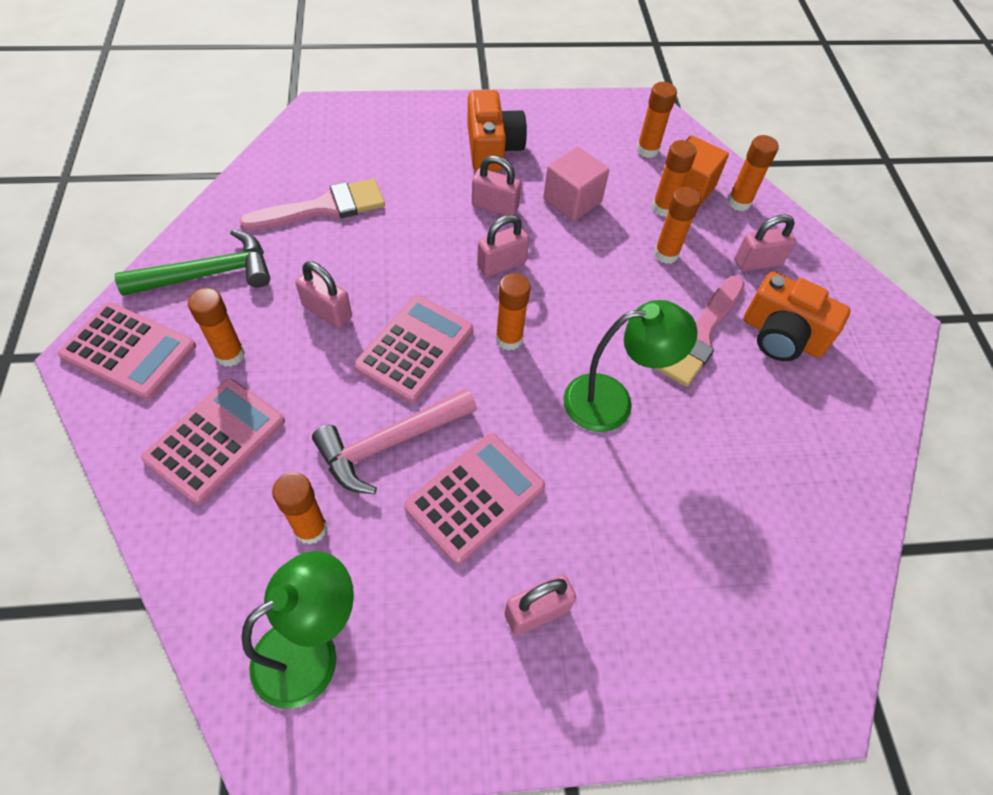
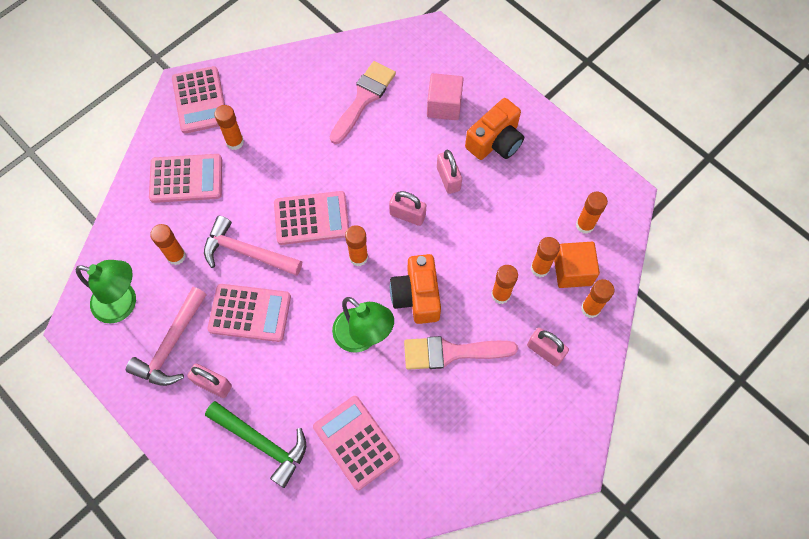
camera: 55 degrees right, 10 degrees up
green hammer [114,229,270,296] -> green hammer moved to [205,401,306,488]
pink brush [239,179,385,231] -> pink brush turned 90 degrees counterclockwise [330,61,396,144]
pink padlock [296,262,352,328] -> none
pink cube [543,147,609,221] -> pink cube moved to [427,73,464,120]
orange camera [743,272,851,361] -> orange camera moved to [390,254,441,324]
none -> pink hammer [126,287,207,386]
none -> pink calculator [313,396,400,490]

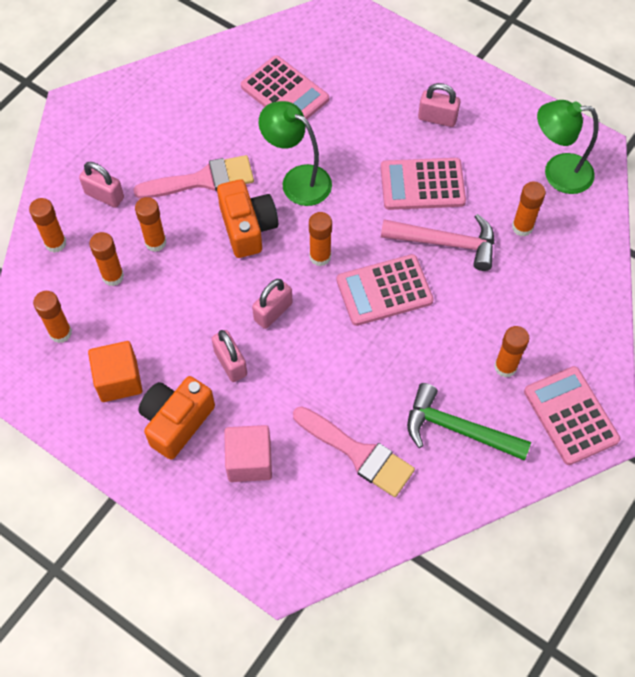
camera: 170 degrees right, 5 degrees down
pink hammer [126,287,207,386] -> none
pink calculator [149,154,222,203] -> none
green hammer [205,401,306,488] -> green hammer moved to [407,383,531,460]
pink brush [330,61,396,144] -> pink brush turned 75 degrees counterclockwise [293,406,415,497]
pink padlock [389,191,426,226] -> pink padlock turned 60 degrees counterclockwise [252,279,293,329]
orange cube [554,242,600,288] -> orange cube moved to [88,341,142,402]

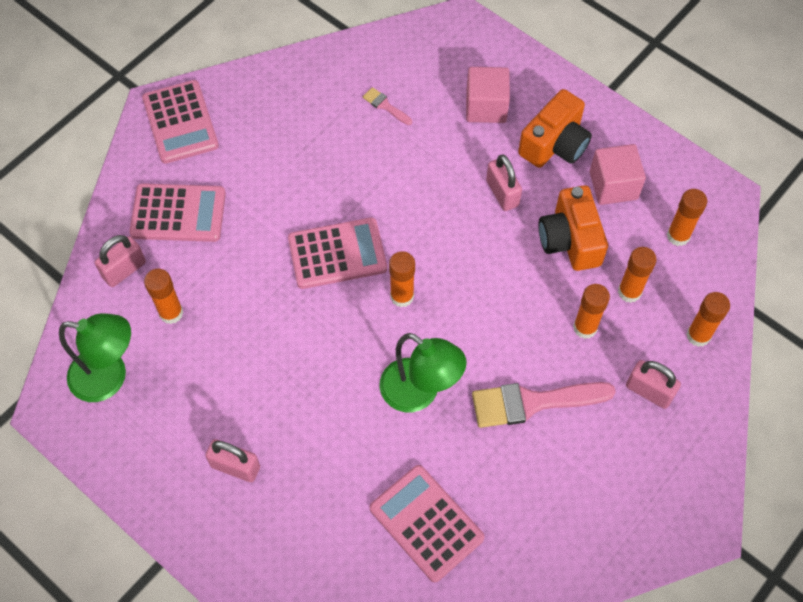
camera: 175 degrees left, 0 degrees up
orange cube [88,341,142,402] -> pink cube [590,144,646,205]
orange camera [217,179,278,258] -> orange camera moved to [538,185,608,271]
pink padlock [252,279,293,329] -> pink padlock moved to [95,235,146,287]
pink brush [293,406,415,497] -> pink brush [363,87,412,125], size x0.46
pink calculator [381,158,466,210] -> pink calculator moved to [129,183,226,242]
pink hammer [381,214,494,271] -> none
green hammer [407,383,531,460] -> none
orange glue stick [494,326,529,378] -> none

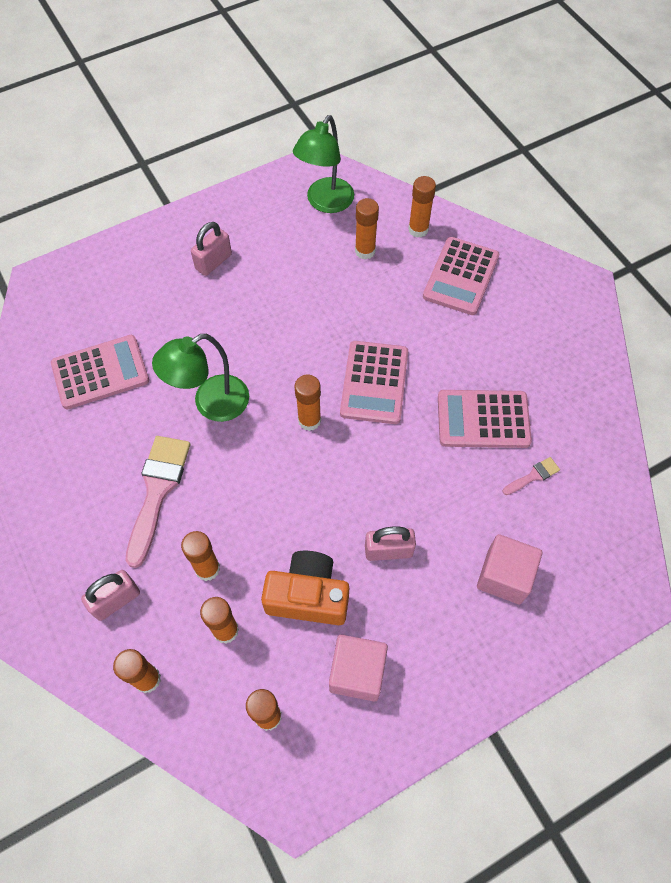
camera: 110 degrees right, 0 degrees up
pink padlock [95,235,146,287] -> orange glue stick [408,176,436,238]
pink calculator [142,80,219,164] -> pink calculator moved to [438,390,532,448]
orange camera [518,89,592,168] -> none

